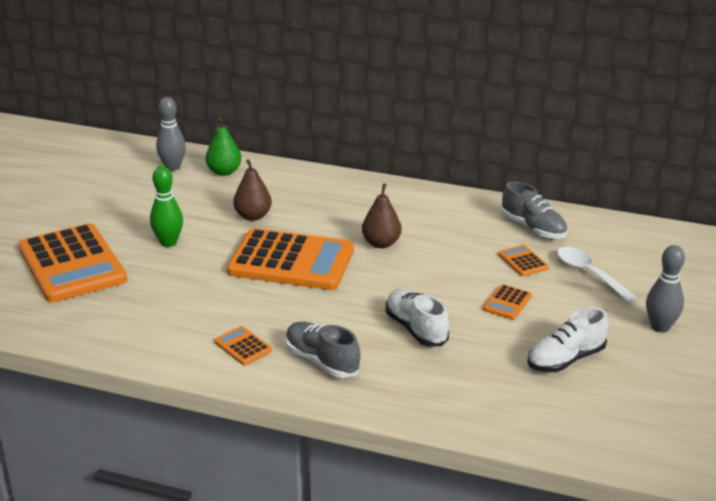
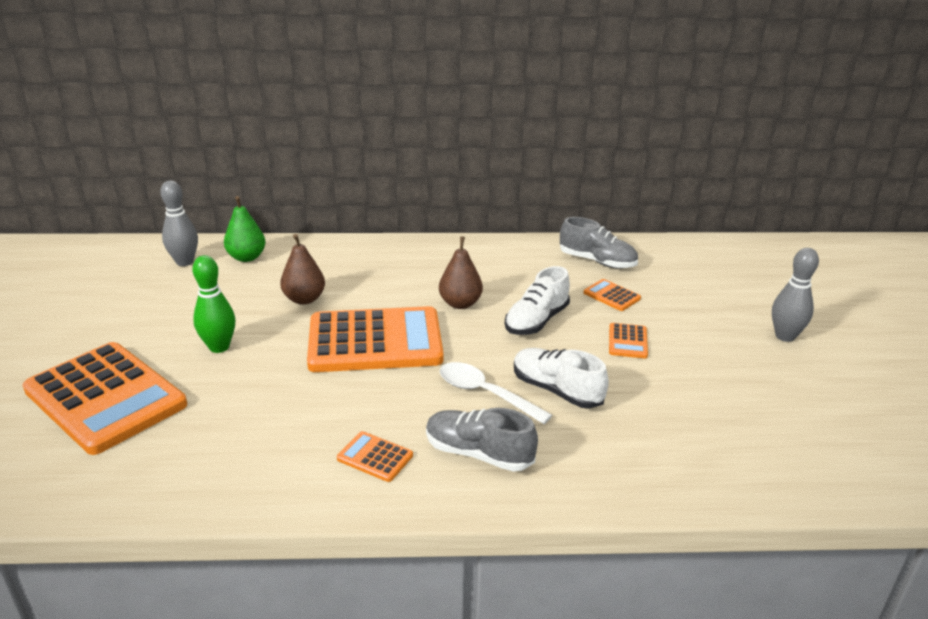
camera: 20 degrees left, 0 degrees up
white shoe [527,307,608,372] -> white shoe moved to [505,266,570,335]
white spoon [557,247,637,303] -> white spoon moved to [440,362,552,424]

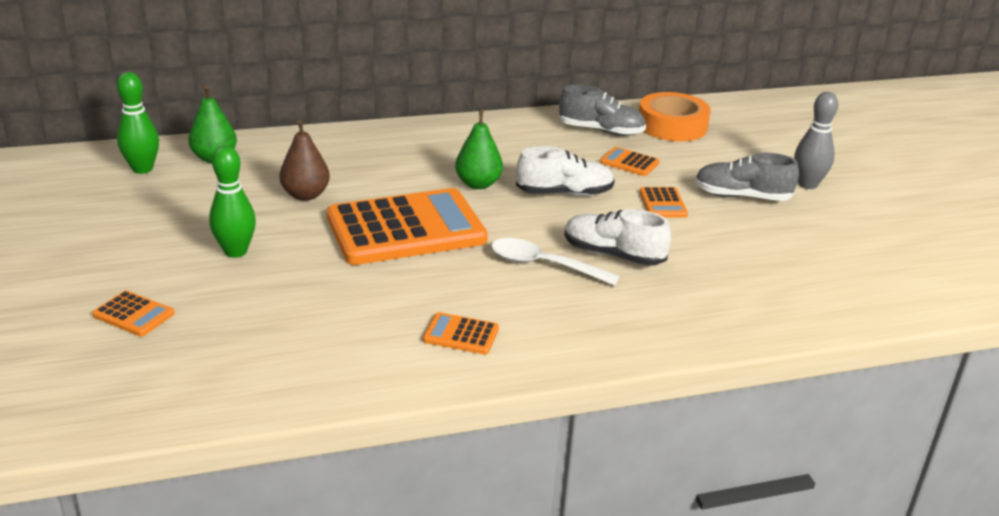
camera: 15 degrees left, 0 degrees up
orange calculator [23,342,187,455] -> orange calculator [92,290,175,336], size x0.41
grey bowling pin [160,181,198,266] -> green bowling pin [117,72,159,174]
grey shoe [426,408,538,472] -> grey shoe moved to [695,153,799,201]
brown pear [439,236,483,309] -> green pear [455,109,503,189]
white shoe [505,266,570,335] -> white shoe turned 120 degrees counterclockwise [516,146,615,196]
none -> orange tape [639,92,711,141]

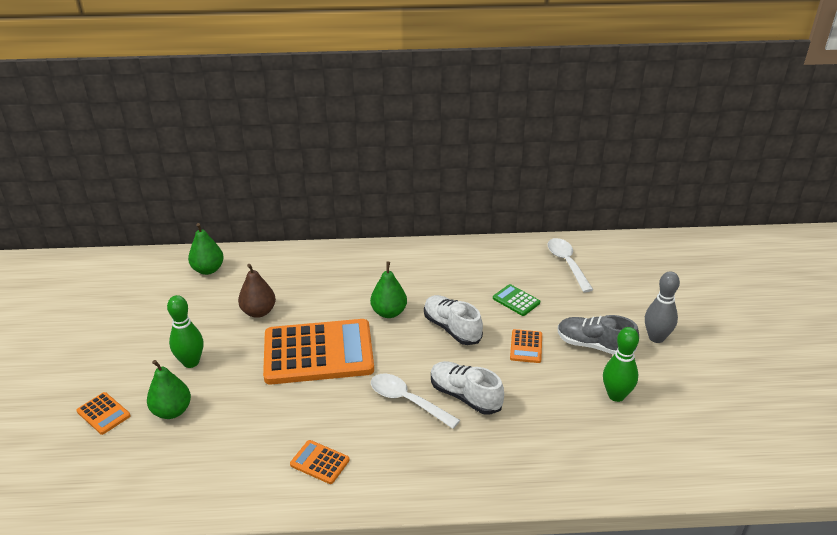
camera: 15 degrees right, 5 degrees up
green bowling pin [117,72,159,174] -> green bowling pin moved to [603,327,639,402]
white shoe [516,146,615,196] -> white shoe turned 135 degrees counterclockwise [424,295,483,345]
grey shoe [559,85,646,136] -> none
orange calculator [600,147,660,176] -> green calculator [493,284,540,316]
orange tape [639,92,711,141] -> white spoon [548,238,593,292]
none -> green pear [147,360,191,419]

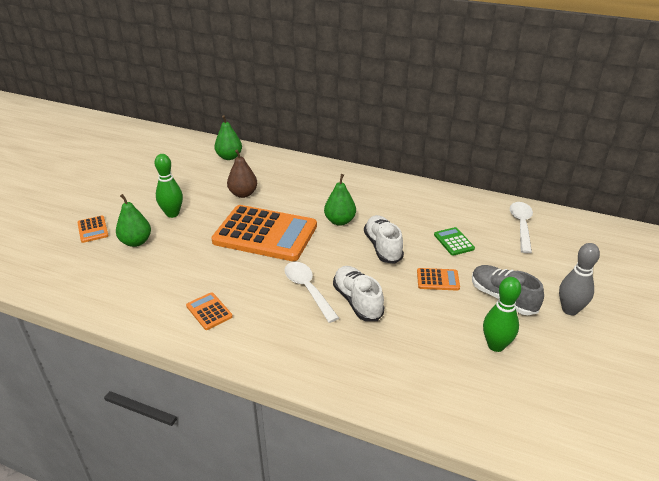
camera: 25 degrees right, 0 degrees up
orange calculator [510,329,542,363] -> orange calculator turned 120 degrees counterclockwise [417,268,460,291]

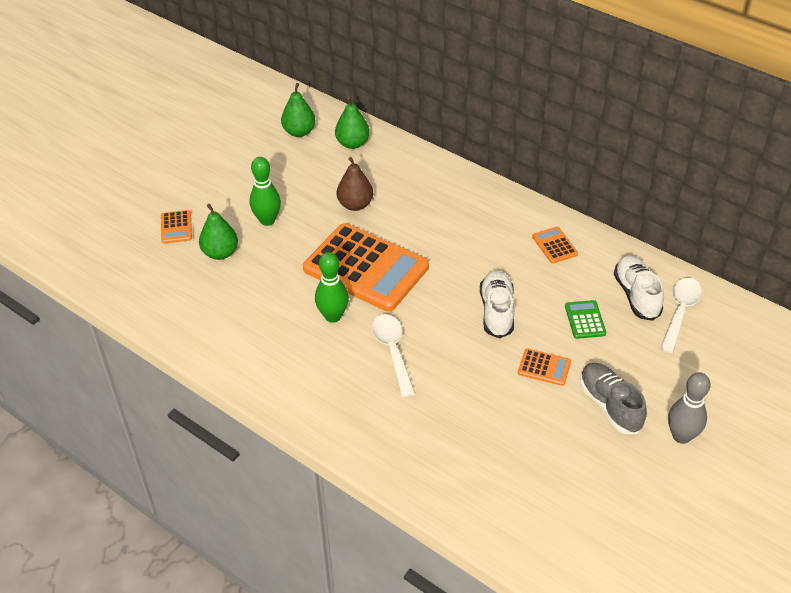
camera: 15 degrees right, 10 degrees up
orange calculator [186,292,233,330] -> orange calculator moved to [532,227,578,264]
green pear [324,174,356,226] -> green pear moved to [281,83,315,137]
white shoe [333,266,384,321] -> white shoe moved to [614,255,664,321]
green bowling pin [483,277,521,352] -> green bowling pin moved to [315,252,349,323]

